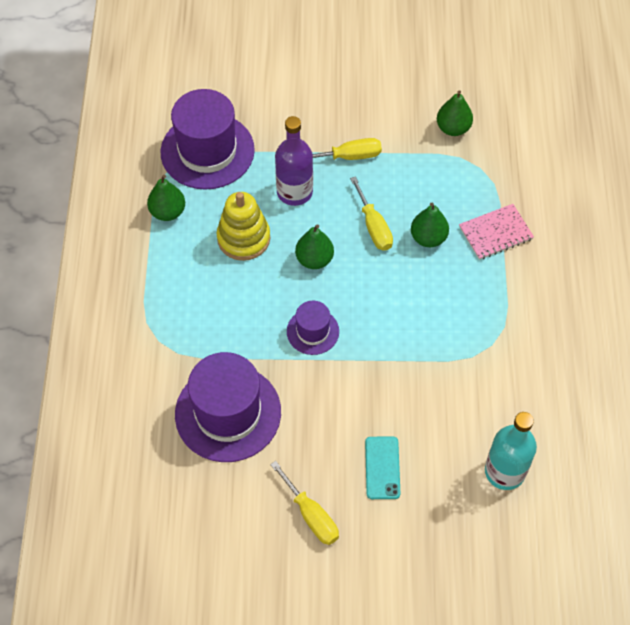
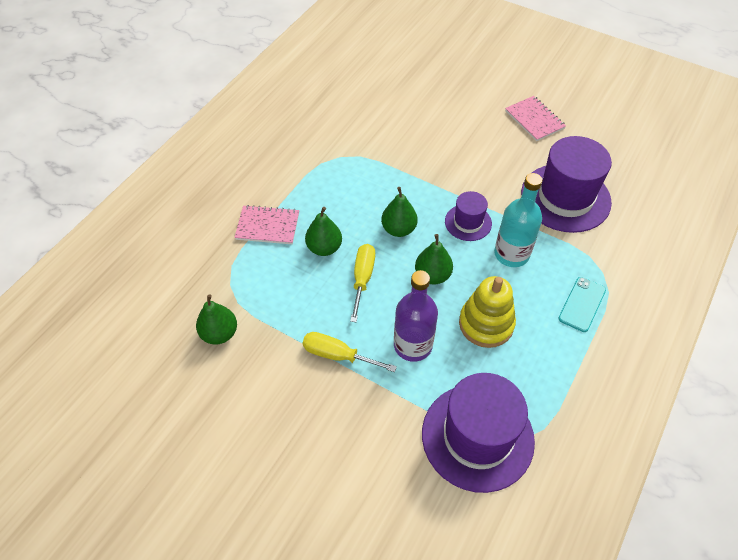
camera: 150 degrees left, 5 degrees down
green pear [147,175,185,221] -> green pear moved to [381,187,418,237]
yellow screwdriver [270,461,339,545] -> pink notebook [505,96,566,141]
turquoise phone [365,437,400,499] -> turquoise phone moved to [558,277,606,332]
turquoise bottle [485,412,537,490] -> turquoise bottle moved to [494,173,542,267]

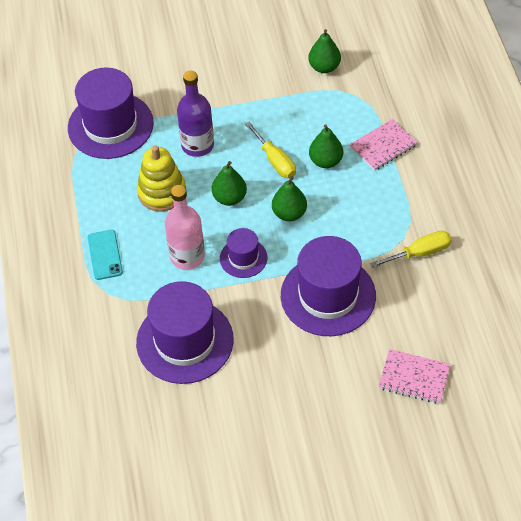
camera: 140 degrees right, 0 degrees up
yellow screwdriver [303,332,397,372] -> yellow screwdriver moved to [370,231,452,268]
turquoise bottle [494,173,542,267] -> pink bottle [165,185,205,270]
pink notebook [505,96,566,141] -> pink notebook moved to [379,349,450,404]
none -> purple hat [281,236,376,336]

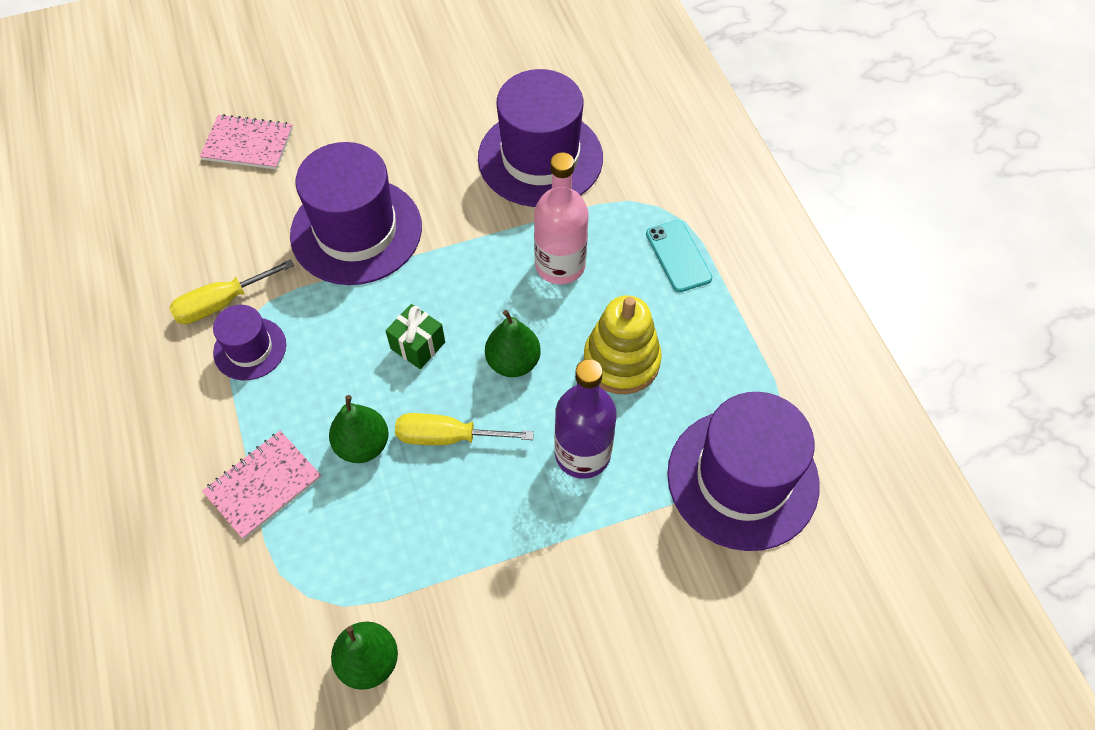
camera: 170 degrees right, 5 degrees up
purple hat [220,228,268,278] -> purple hat moved to [213,305,286,380]
yellow screwdriver [245,122,296,178] -> yellow screwdriver turned 45 degrees counterclockwise [395,413,534,445]
green pear [272,176,307,221] -> green gift [385,304,445,369]

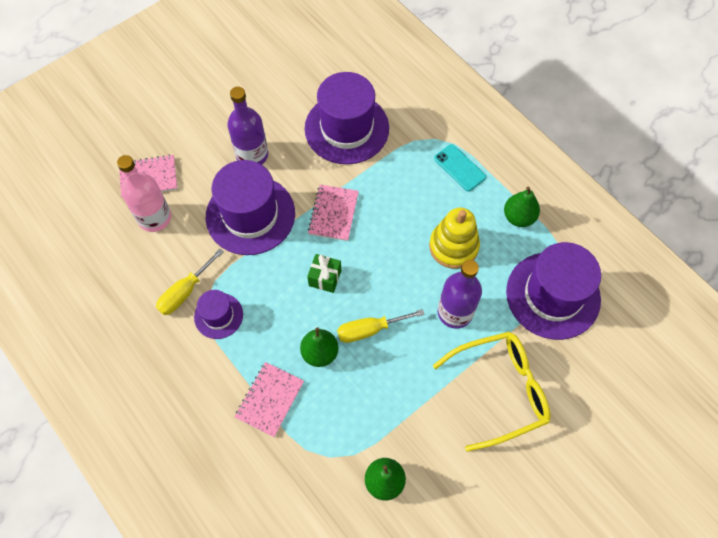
camera: 20 degrees left, 5 degrees up
green pear [485,310,541,377] -> green pear moved to [504,187,540,227]
pink bottle [534,152,589,284] -> pink bottle moved to [117,155,171,232]
none -> purple bottle [227,87,268,165]
none -> pink notebook [308,185,359,241]
none -> yellow glasses [433,332,551,452]

